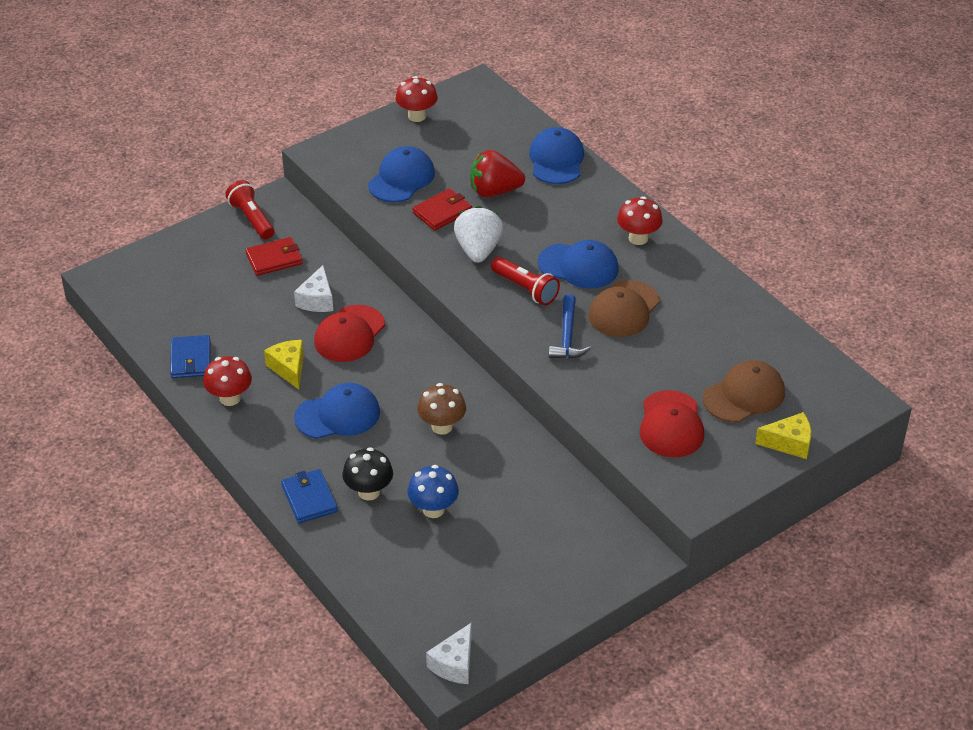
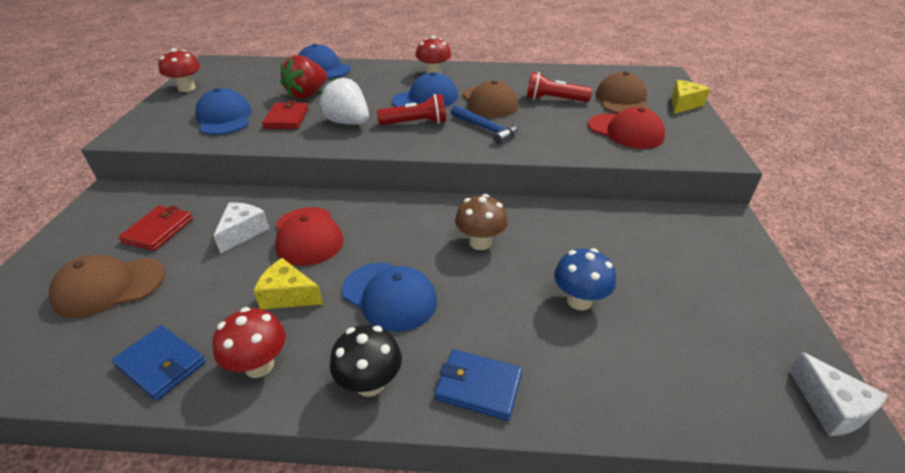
camera: 50 degrees left, 5 degrees down
red flashlight [225,180,274,239] -> red flashlight moved to [527,72,592,102]
white cheese [294,265,333,312] -> white cheese turned 120 degrees counterclockwise [213,202,269,254]
blue cap [294,383,380,439] -> blue cap turned 105 degrees clockwise [342,263,437,332]
black mushroom [342,447,393,500] -> black mushroom moved to [330,325,402,397]
none -> brown cap [49,255,165,318]

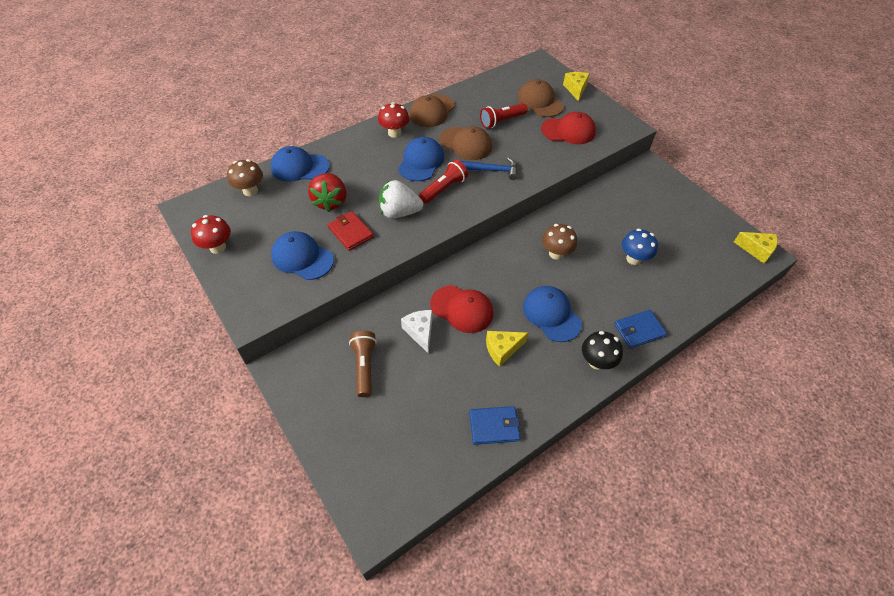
camera: 40 degrees left, 15 degrees up
brown cap [49,255,165,318] -> brown cap moved to [409,94,455,127]
red wallet [118,205,193,251] -> brown flashlight [349,331,377,397]
red mushroom [213,307,286,378] -> none
blue cap [342,263,437,332] -> blue cap turned 120 degrees counterclockwise [523,286,582,342]
white cheese [789,352,888,436] -> yellow cheese [734,232,778,263]
none -> brown mushroom [227,159,263,196]

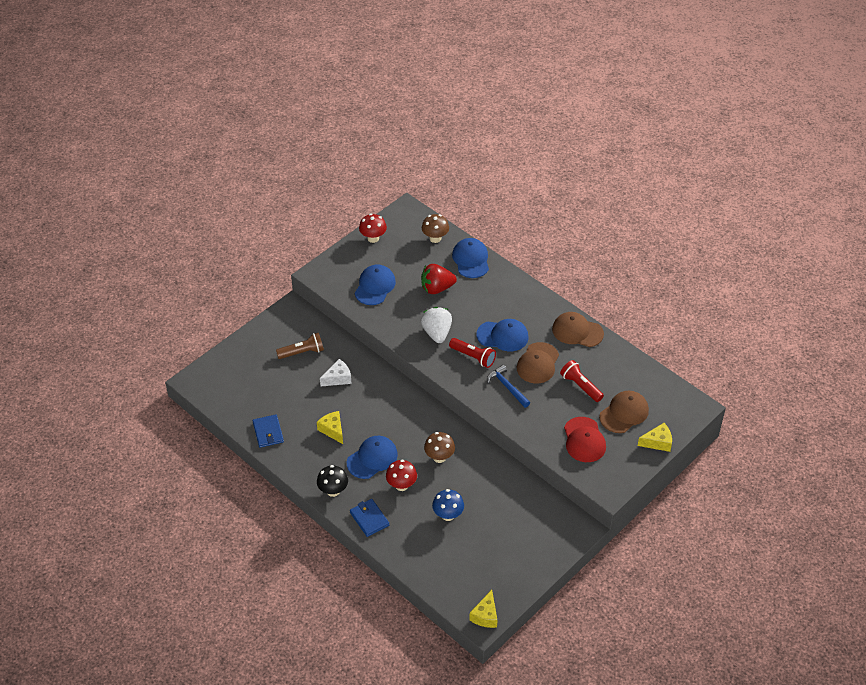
camera: 80 degrees right, 5 degrees down
red wallet [328,211,374,251] -> none
red mushroom [378,102,409,138] -> red mushroom moved to [386,459,417,491]
red cap [430,285,493,333] -> none
blue hammer [461,157,517,180] -> blue hammer turned 150 degrees clockwise [487,365,530,408]

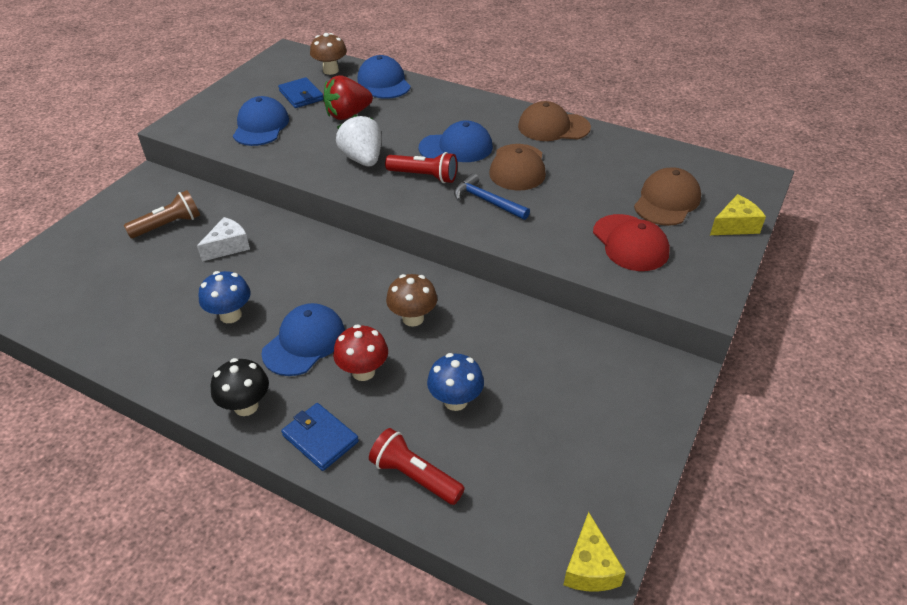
camera: 15 degrees left, 5 degrees down
blue wallet [252,414,284,448] -> blue wallet moved to [278,77,323,108]
yellow cheese [317,411,343,444] -> blue mushroom [198,271,251,323]
red mushroom [359,214,387,243] -> none
red flashlight [560,360,604,402] -> red flashlight moved to [369,428,465,505]

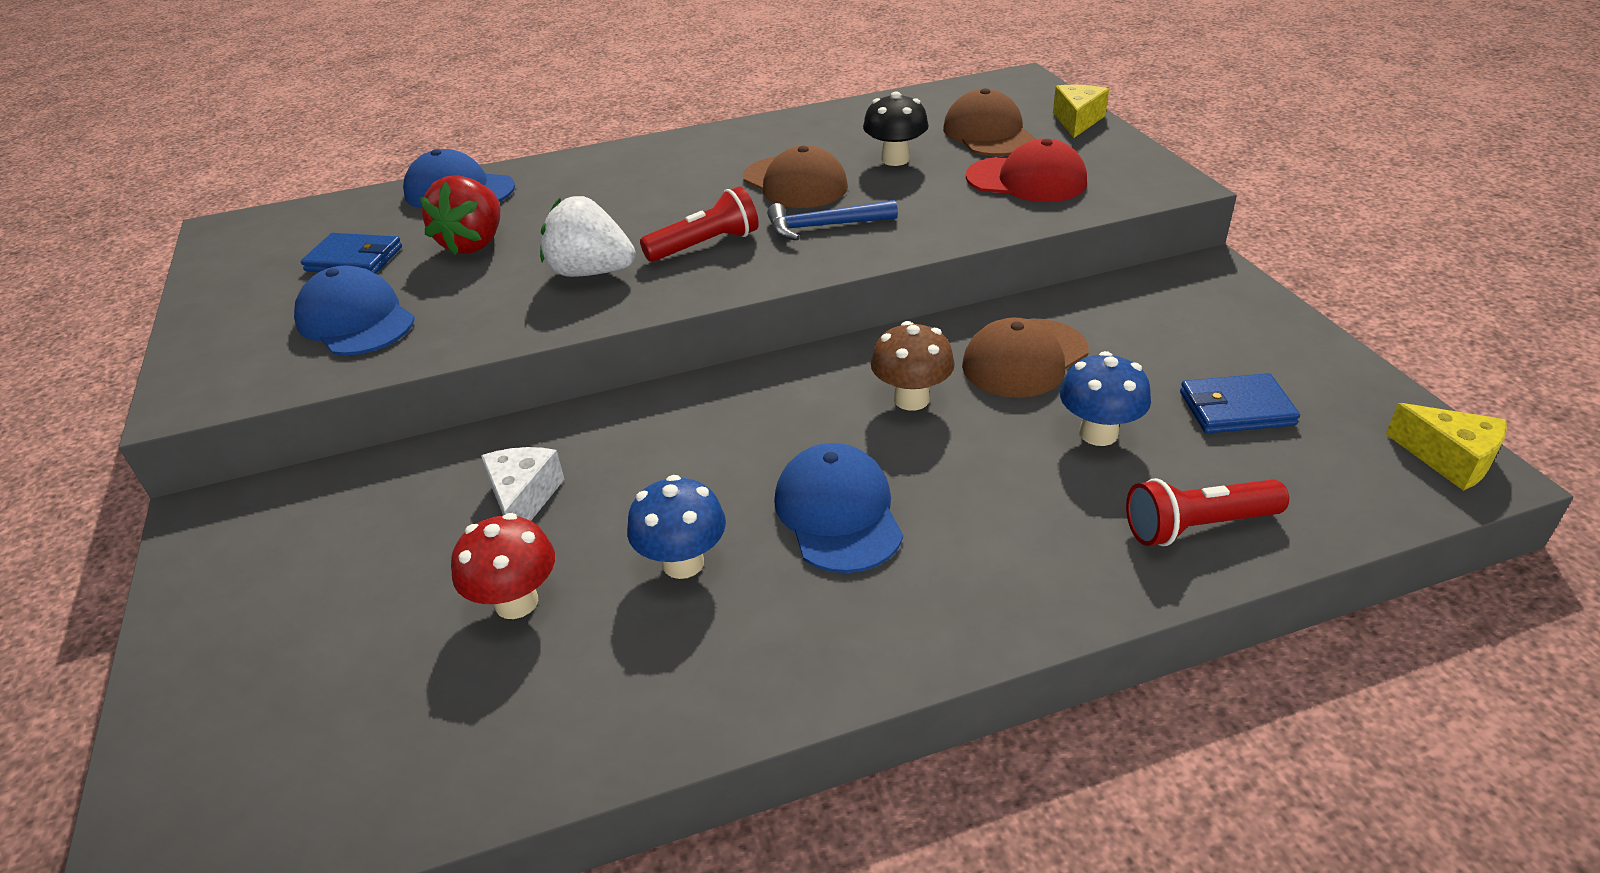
camera: 45 degrees left, 5 degrees down
brown flashlight [124,190,200,238] -> none
black mushroom [211,358,269,416] -> black mushroom moved to [863,91,929,166]
blue wallet [281,403,359,471] -> blue wallet moved to [1180,373,1300,434]
brown mushroom [310,33,347,75] -> none
red mushroom [333,324,388,381] -> red mushroom moved to [451,513,555,619]
blue cap [419,120,493,162] -> none
brown cap [518,101,591,141] -> brown cap moved to [962,317,1089,398]

